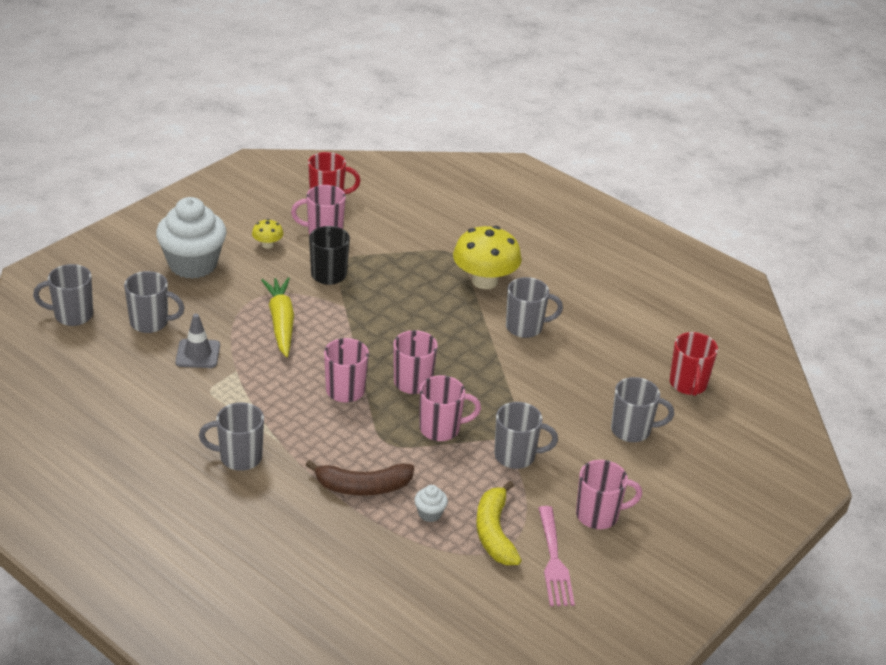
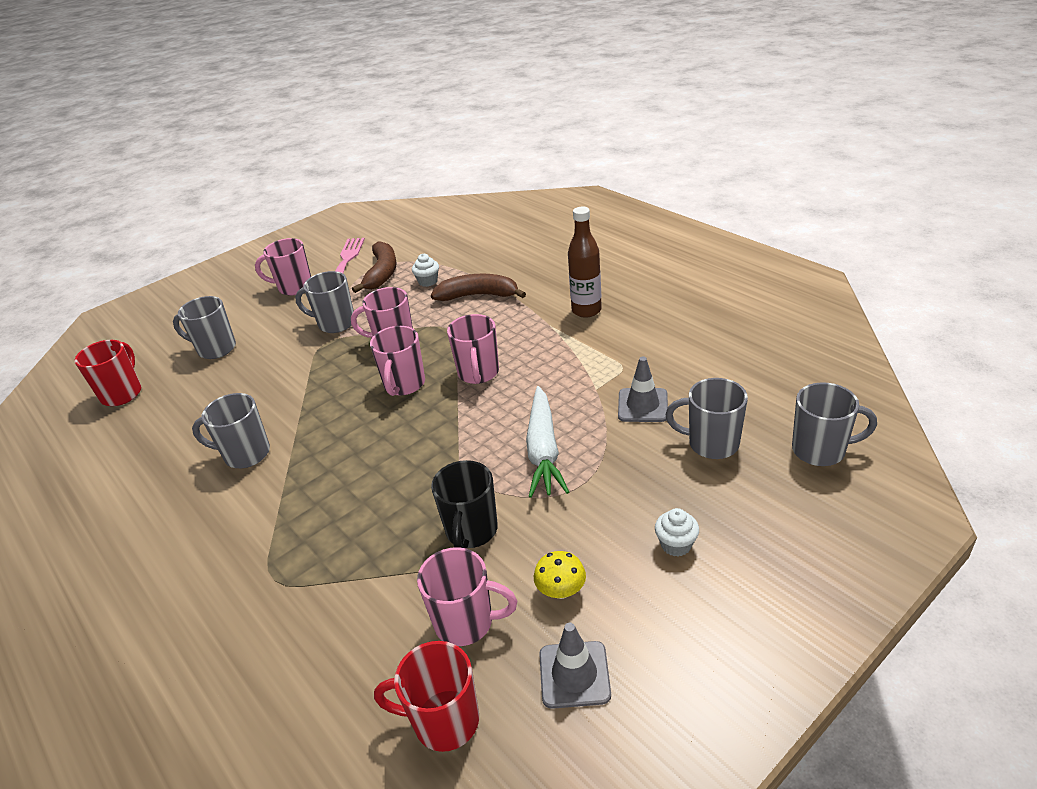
camera: 165 degrees left, 0 degrees up
white cupcake [156,197,227,279] -> white cupcake [655,508,699,556], size x0.40
grey mug [199,402,264,471] -> brown bottle [568,207,602,318]
yellow carrot [261,277,294,357] -> white carrot [526,386,569,498]
yellow mushroom [453,226,522,289] -> none
yellow banana [476,481,522,565] -> brown banana [352,241,397,293]
none -> grey traffic cone [539,623,611,709]

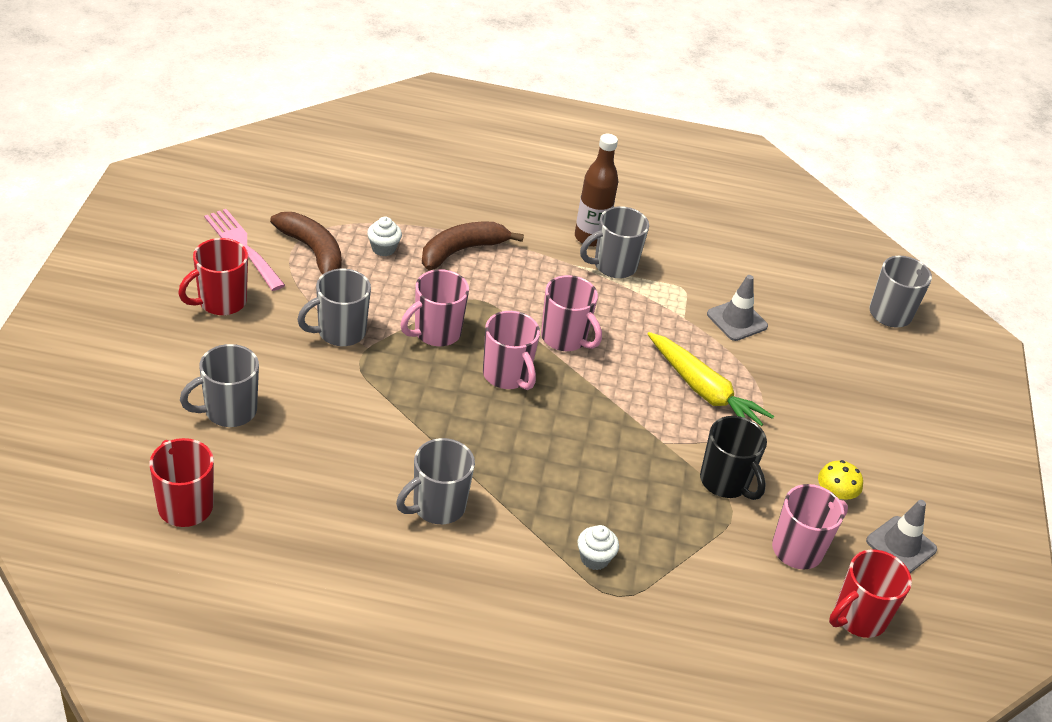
camera: 50 degrees left, 5 degrees up
pink mug [255,238,311,296] -> red mug [178,238,248,315]
white carrot [526,386,569,498] -> yellow carrot [647,332,774,426]
white cupcake [655,508,699,556] -> white cupcake moved to [577,525,619,570]
grey mug [666,378,748,459] -> grey mug moved to [580,206,649,278]

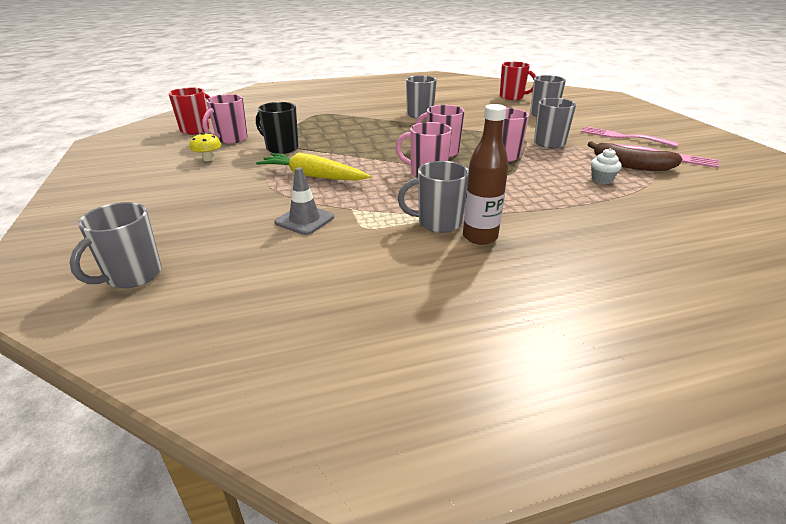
camera: 160 degrees right, 10 degrees down
red mug [178,238,248,315] -> pink fork [581,127,679,147]
brown banana [422,222,524,270] -> none
white cupcake [577,525,619,570] -> none
grey mug [580,206,649,278] -> grey mug turned 135 degrees counterclockwise [398,161,469,233]
grey traffic cone [866,500,937,573] -> none

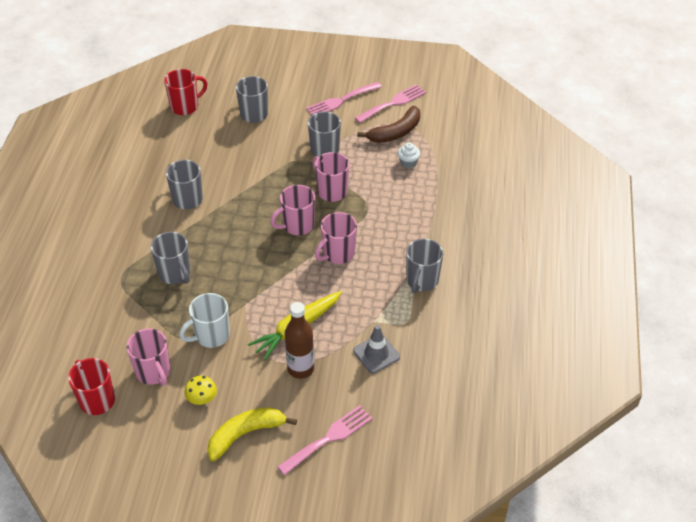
camera: 65 degrees left, 15 degrees up
grey mug [70,202,162,288] -> grey mug moved to [150,232,190,284]
black mug [256,102,299,154] -> white mug [179,293,230,348]
brown bottle [463,104,509,245] -> brown bottle moved to [285,302,314,379]
none -> yellow banana [207,408,297,461]
none -> pink fork [277,405,373,475]

